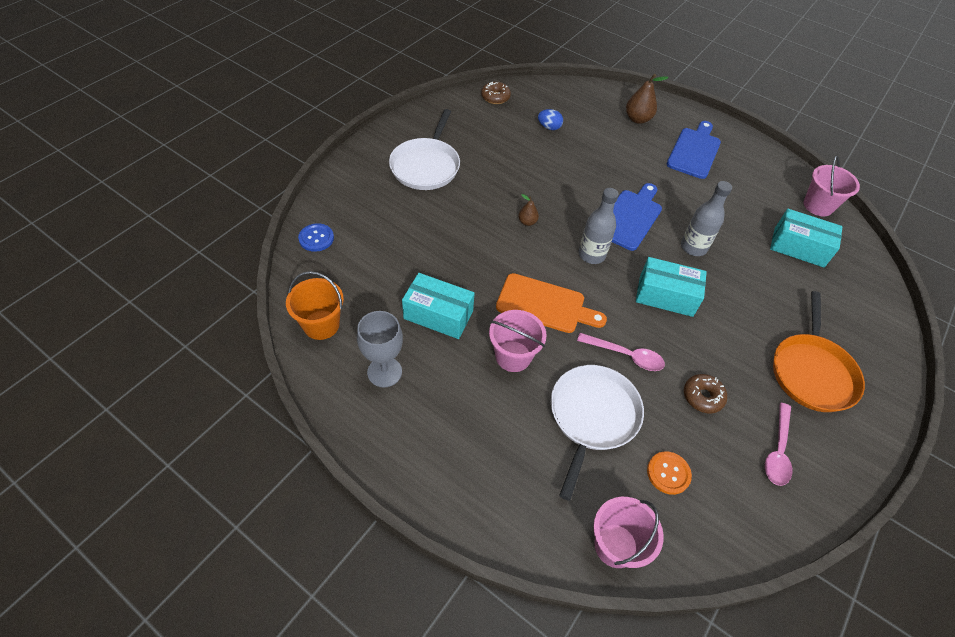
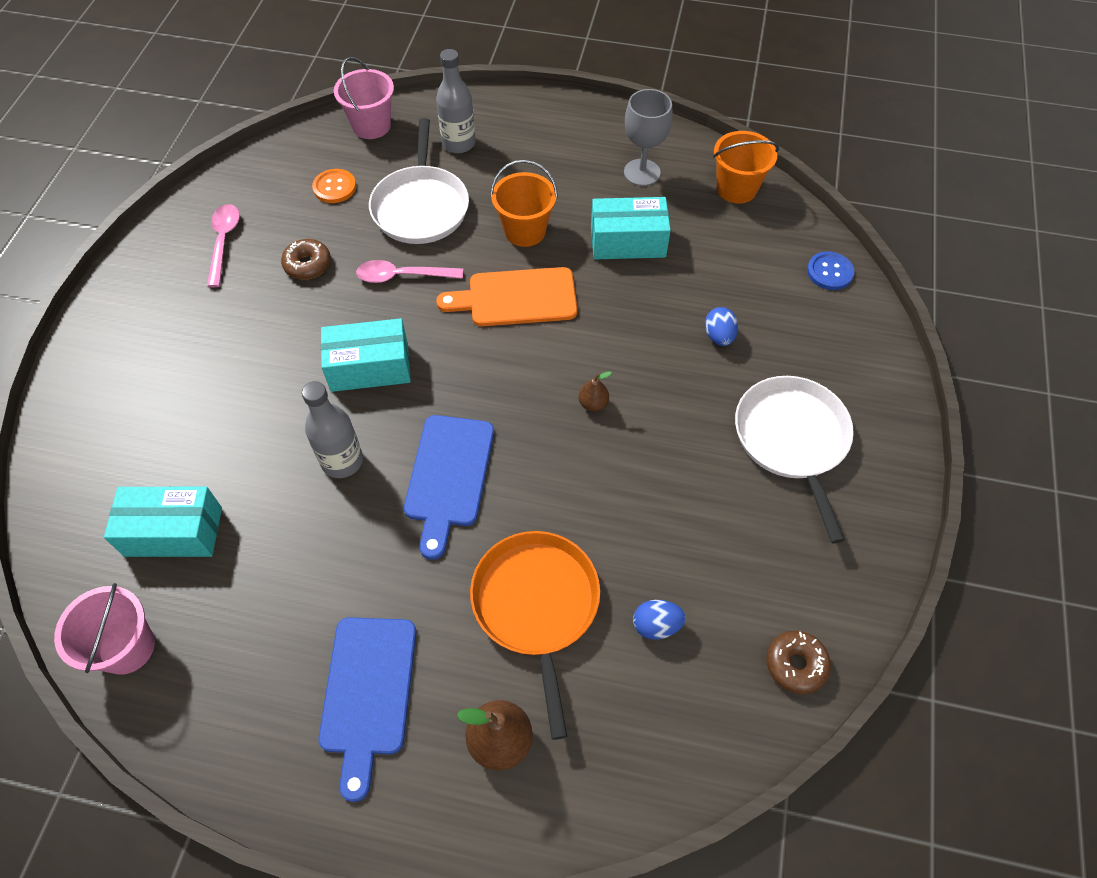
camera: 160 degrees right, 5 degrees up
pink bucket [489,310,547,372] -> orange bucket [490,160,558,247]
grey bottle [579,188,619,264] -> grey bottle moved to [436,49,476,153]
orange pan [773,291,865,412] -> orange pan moved to [470,531,600,740]
none -> blue egg [705,307,738,346]

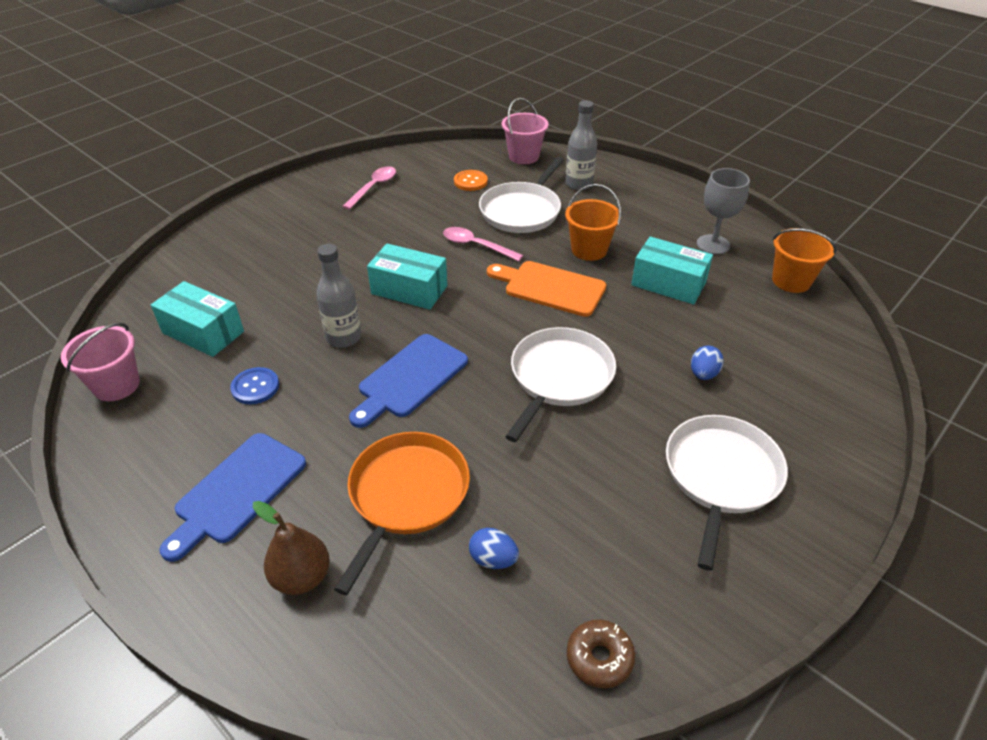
camera: 30 degrees right, 15 degrees down
brown donut [281,239,331,280] -> none
brown pear [578,371,612,411] -> white pan [505,327,616,442]
blue button [807,252,855,290] -> blue button moved to [230,367,279,405]

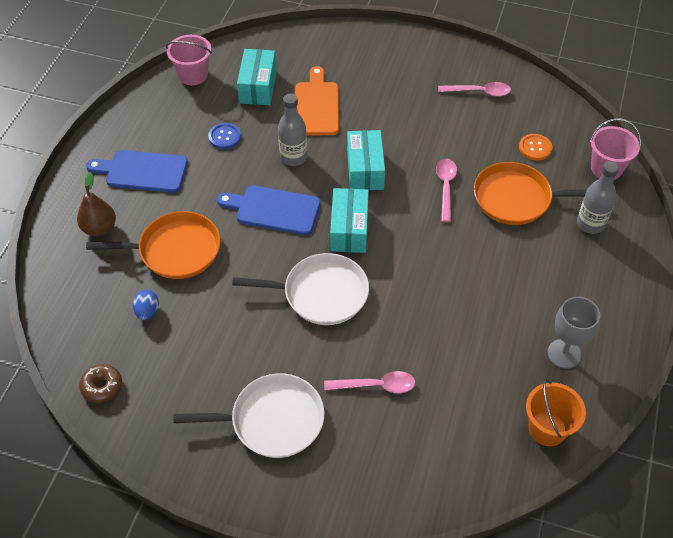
camera: 65 degrees right, 10 degrees up
white pan [479,157,564,233] -> orange pan [474,162,587,225]
orange cutting board [487,261,606,317] -> orange cutting board moved to [295,66,339,135]
orange bucket [565,184,621,261] -> none
turquoise box [631,237,713,305] -> turquoise box moved to [330,188,369,253]
blue egg [691,346,724,380] -> pink spoon [324,371,415,393]

